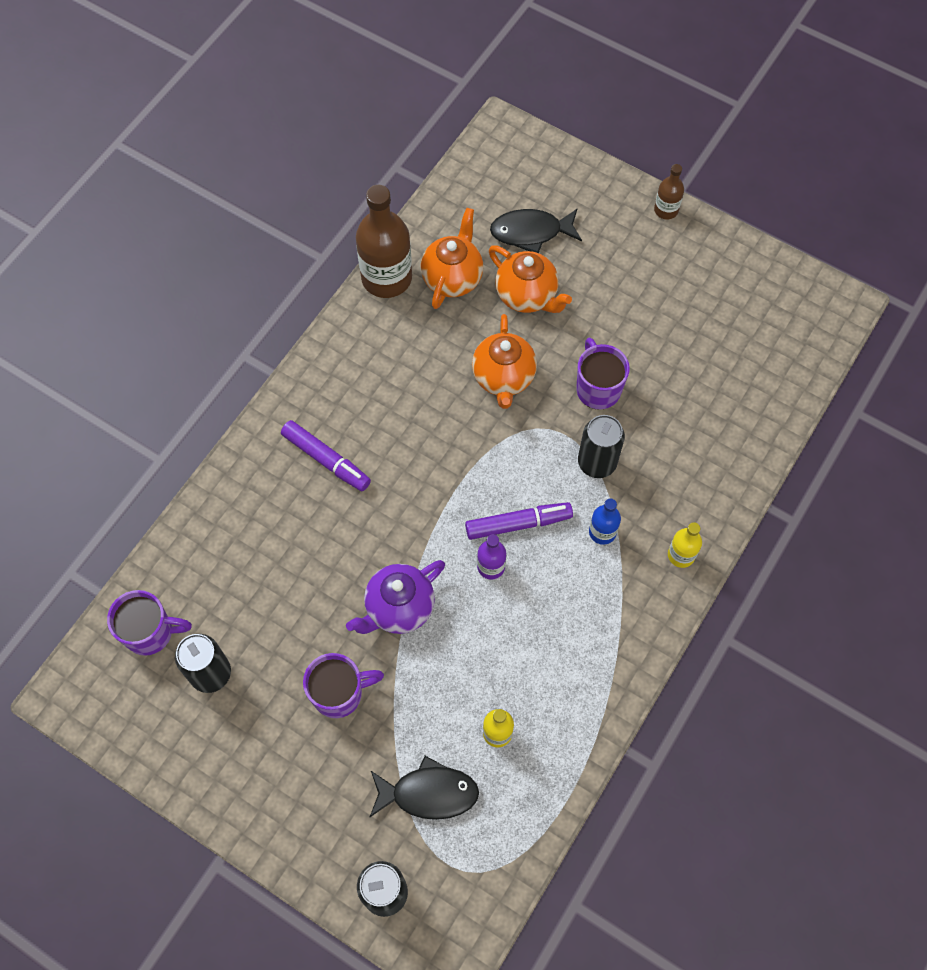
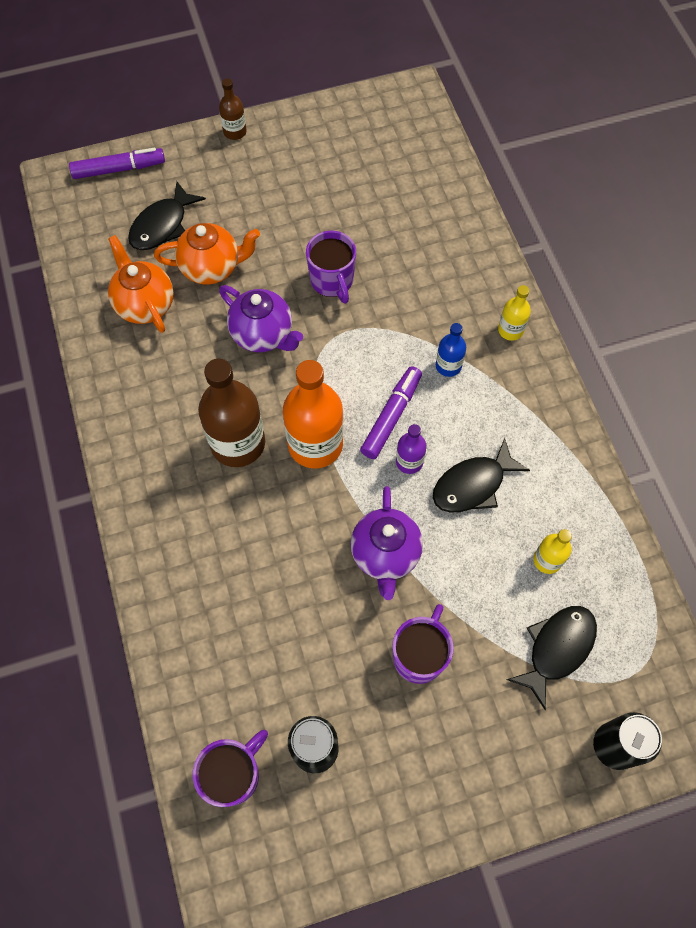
camera: 50 degrees left, 0 degrees up
purple marker [281,420,371,491] -> purple marker moved to [69,148,165,179]
brown bottle [356,185,412,298] -> brown bottle moved to [198,359,265,467]
orange teapot [472,314,537,409] -> purple teapot [219,285,303,352]
purple mug [576,337,630,410] -> purple mug turned 135 degrees counterclockwise [306,231,356,304]
black can [578,415,625,478] -> none
none -> orange bottle [283,360,343,468]
none -> black fish [433,438,530,512]

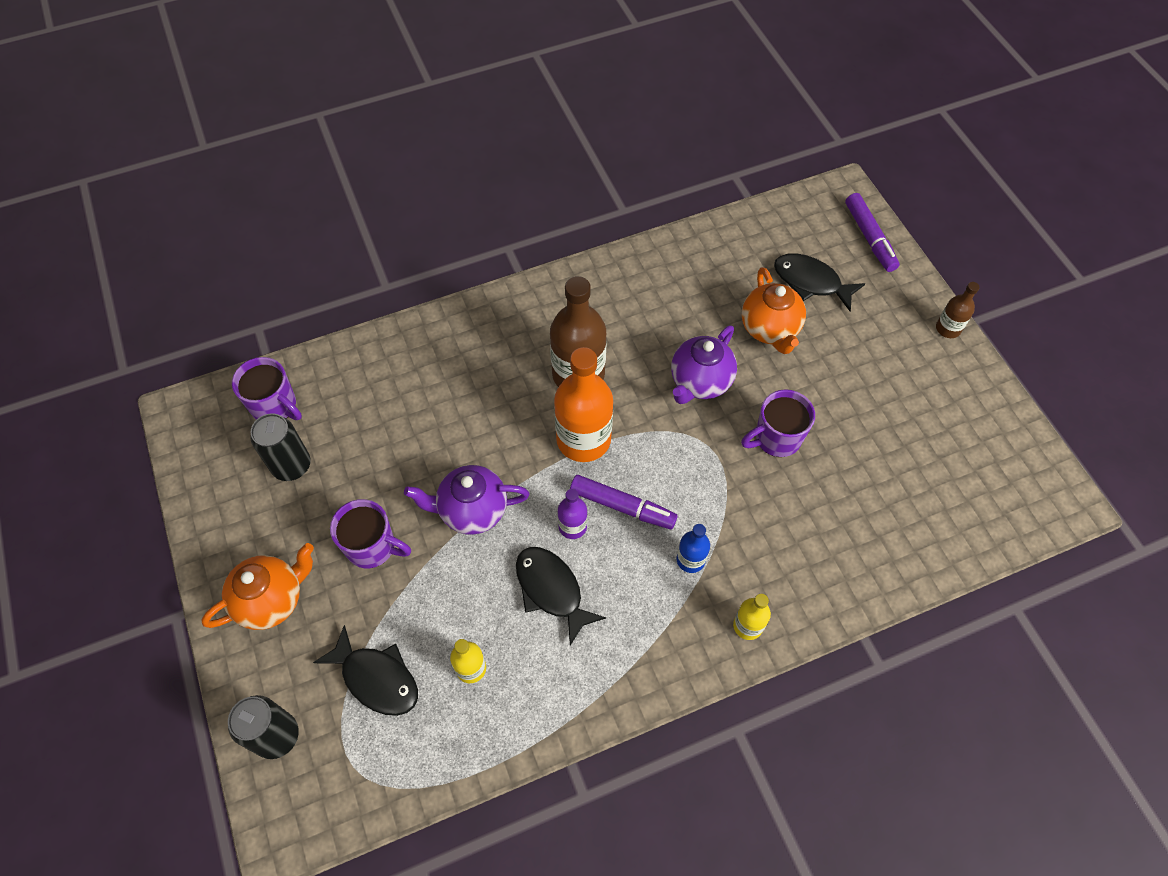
camera: 85 degrees right, 5 degrees down
orange teapot [108,235,174,333] -> orange teapot moved to [201,543,314,630]

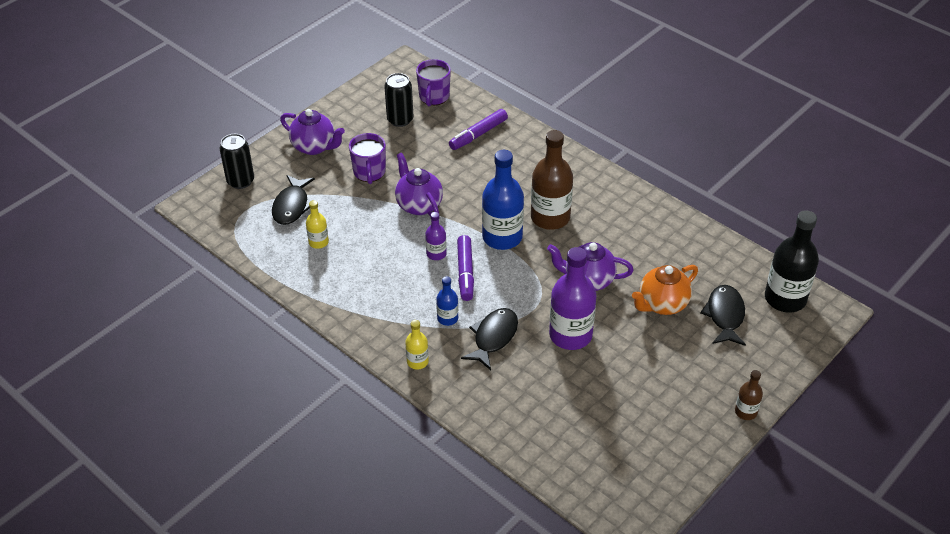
camera: 65 degrees right, 15 degrees down
orange teapot [201,543,314,630] -> purple teapot [280,109,345,155]
black fish [516,547,606,646] -> black fish moved to [461,308,518,370]
orange bottle [554,347,613,462] -> blue bottle [482,150,524,250]
purple mug [741,389,815,457] -> purple bottle [549,247,596,350]
purple marker [845,193,900,272] -> purple marker moved to [449,109,508,150]
none -> black bottle [765,210,819,313]

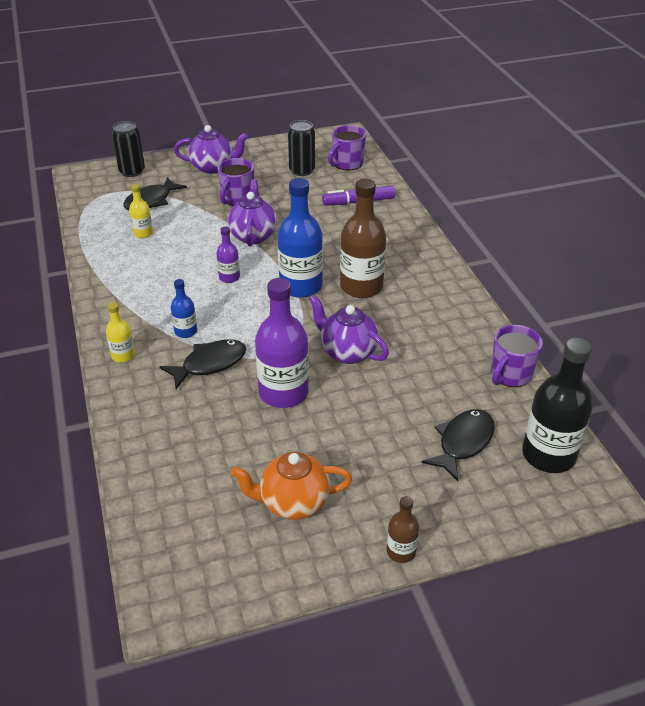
camera: 30 degrees right, 5 degrees down
purple teapot [280,109,345,155] -> purple teapot turned 60 degrees counterclockwise [174,125,248,174]
purple marker [457,235,474,301] -> none
orange teapot [632,265,698,315] -> orange teapot moved to [231,452,352,520]
none -> purple mug [491,325,543,387]

